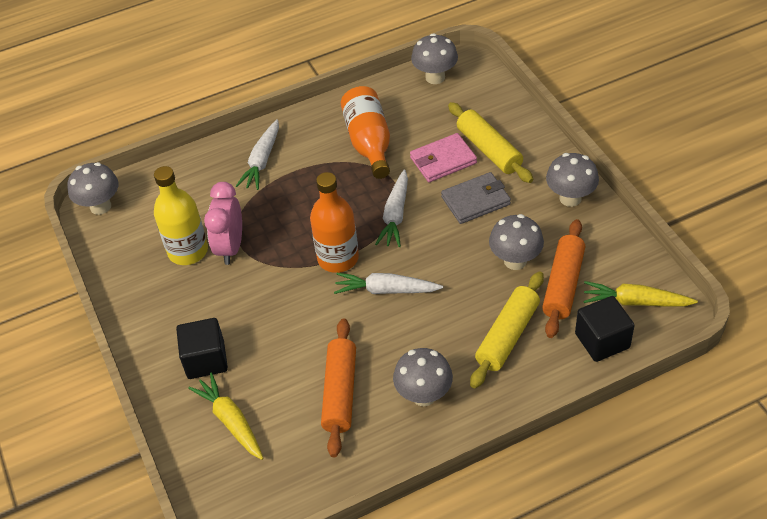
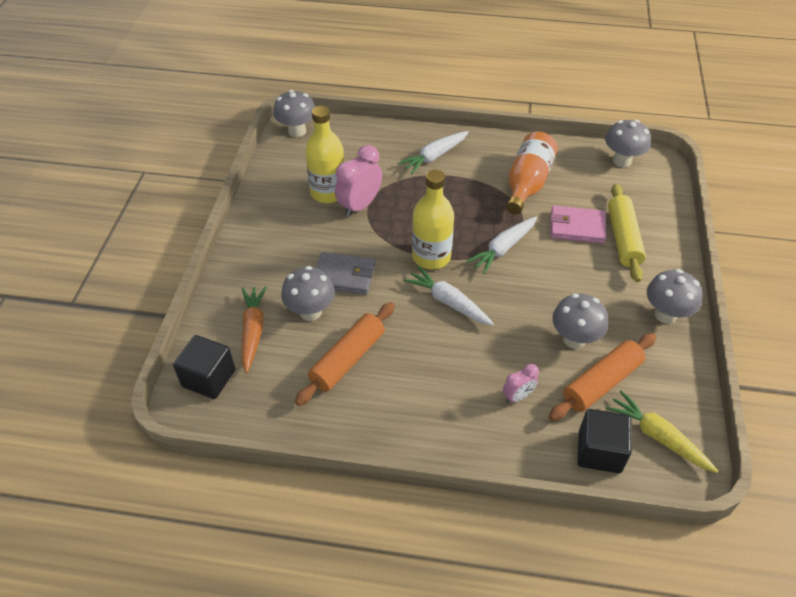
camera: 30 degrees right, 0 degrees up
black cube [176,318,228,379] -> black cube moved to [173,335,235,399]
yellow carrot [188,372,263,460] -> orange carrot [242,286,267,373]
orange bottle [310,172,359,273] -> yellow bottle [412,170,454,269]
grey mushroom [393,348,453,406] -> grey mushroom moved to [281,266,335,321]
grey wallet [441,172,511,224] -> grey wallet moved to [316,252,375,295]
yellow rolling pin [470,271,544,388] -> pink clock [503,364,539,403]

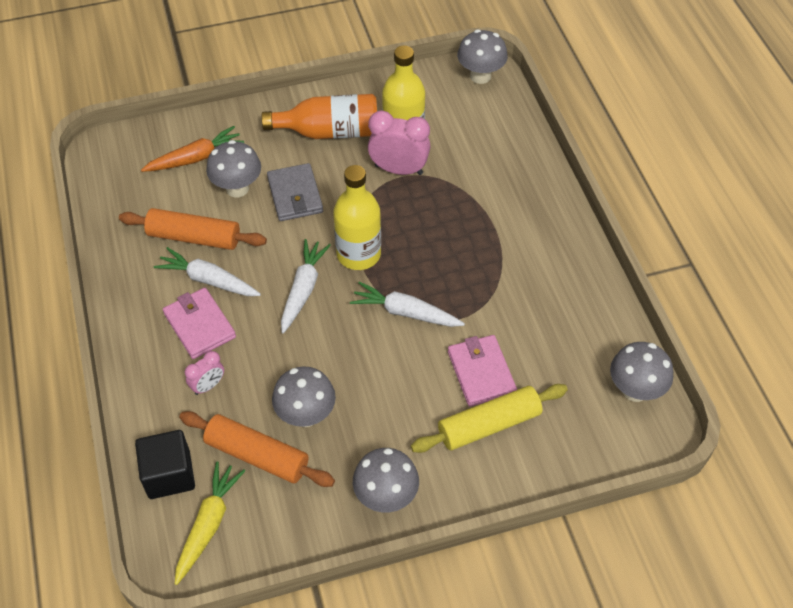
camera: 65 degrees right, 5 degrees up
black cube [173,335,235,399] -> none
white carrot [398,131,469,174] -> white carrot moved to [154,247,261,296]
pink clock [503,364,539,403] -> pink clock turned 75 degrees counterclockwise [185,351,224,395]
orange bottle [506,132,558,215] -> orange bottle moved to [262,94,377,139]
none -> pink wallet [163,288,236,359]

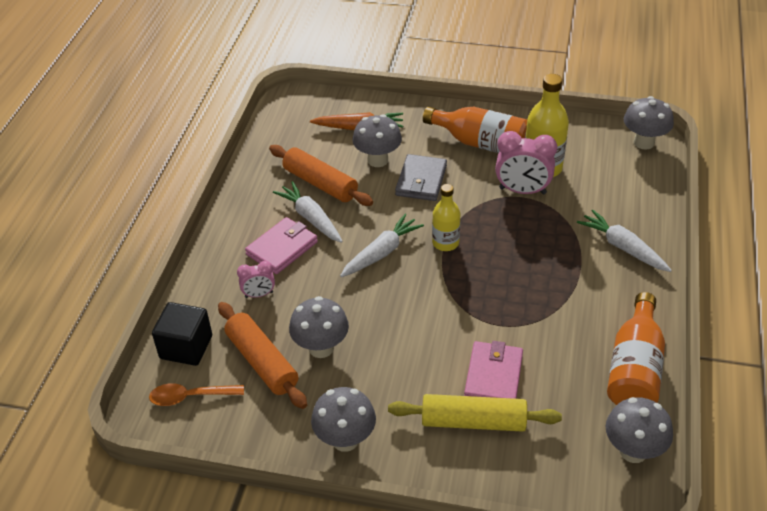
camera: 30 degrees right, 10 degrees down
pink wallet [163,288,236,359] -> pink wallet turned 45 degrees clockwise [245,217,318,274]
yellow carrot [175,461,245,585] -> orange spoon [149,383,244,406]
yellow bottle [333,165,381,270] -> yellow bottle [432,184,460,251], size x0.64
white carrot [350,281,465,327] -> white carrot moved to [577,210,672,272]
pink clock [368,110,430,175] -> pink clock turned 150 degrees clockwise [495,131,557,194]
none -> orange bottle [607,292,665,405]

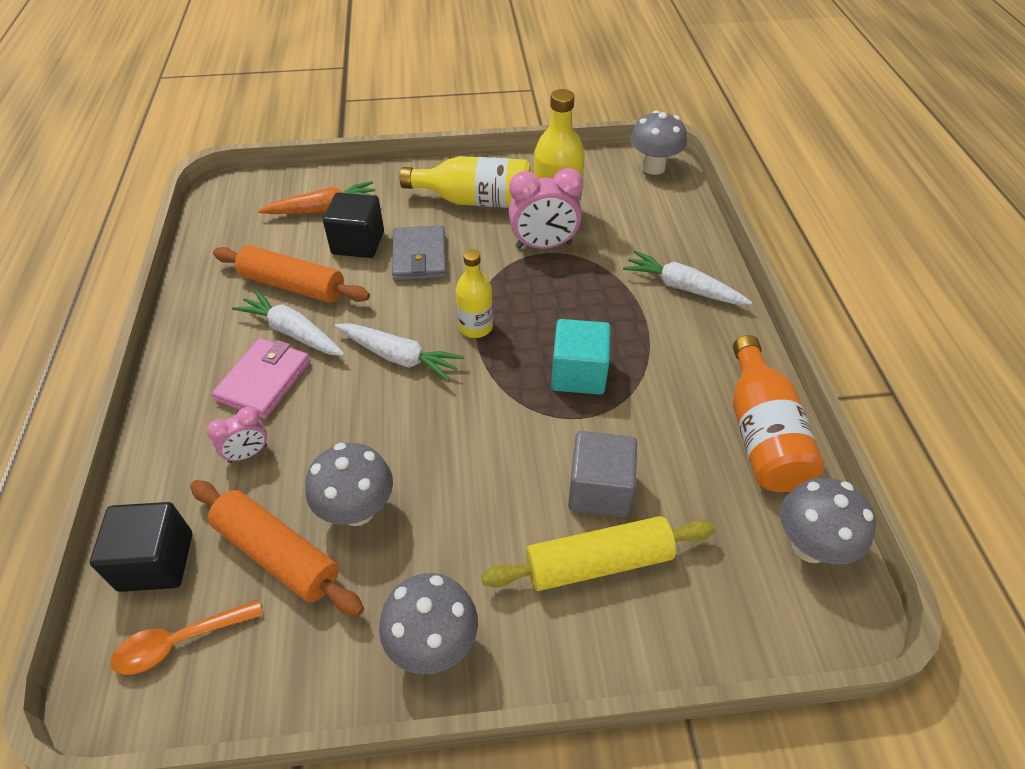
camera: 20 degrees left, 5 degrees up
white carrot [340,214,424,277] -> white carrot turned 90 degrees clockwise [335,323,464,382]
grey mushroom [352,114,402,167] -> black cube [323,193,384,258]
orange bottle [423,107,527,153] -> yellow bottle [400,156,531,208]
pink wallet [464,341,523,399] -> grey cube [568,431,637,517]
none -> turquoise cube [551,319,611,395]

